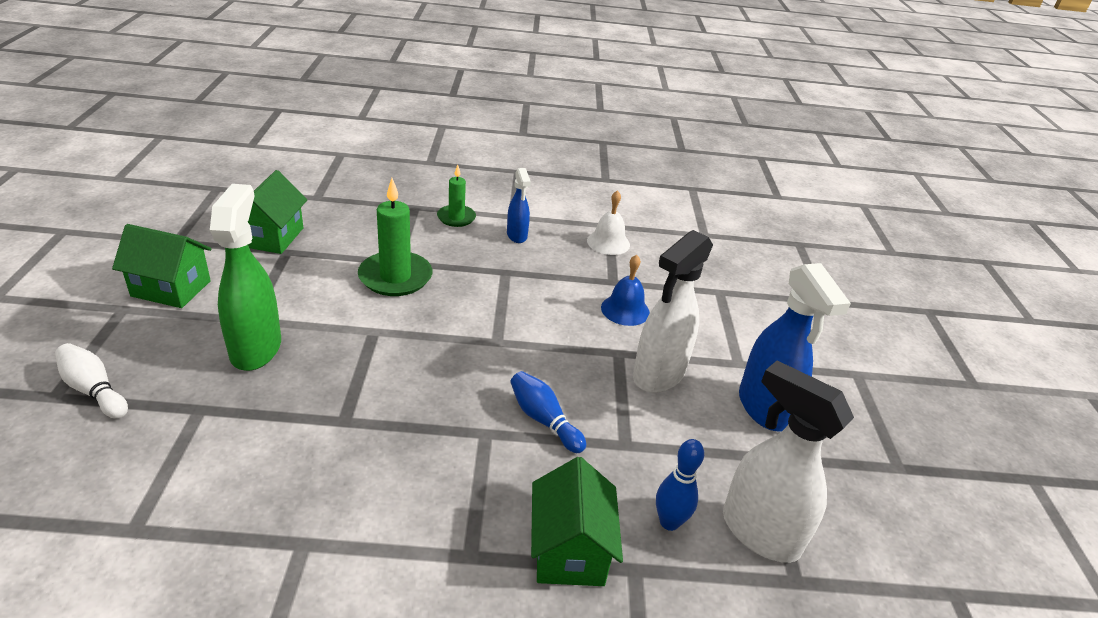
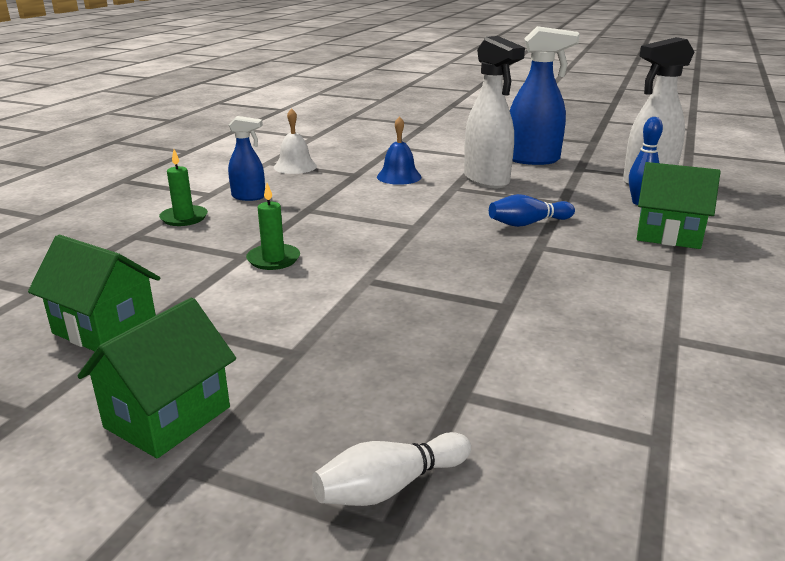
camera: 65 degrees left, 10 degrees down
green spray bottle [210,184,281,371] -> none
green candle [358,178,433,296] -> green candle [246,183,300,270], size x0.60

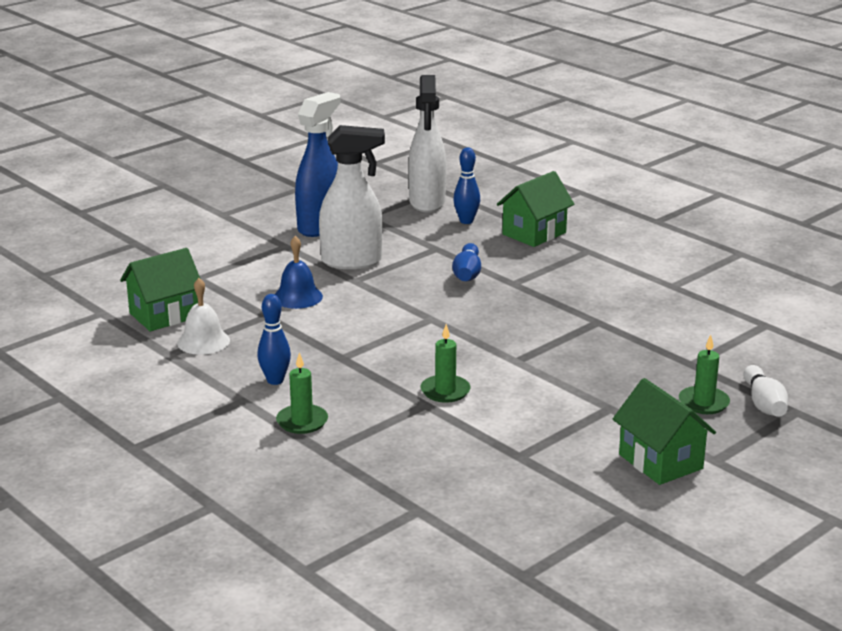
camera: 65 degrees left, 0 degrees up
green house [28,235,160,351] -> green house moved to [120,248,200,331]
blue spray bottle [228,116,265,201] -> blue bowling pin [257,294,291,385]
none -> green candle [679,335,730,414]

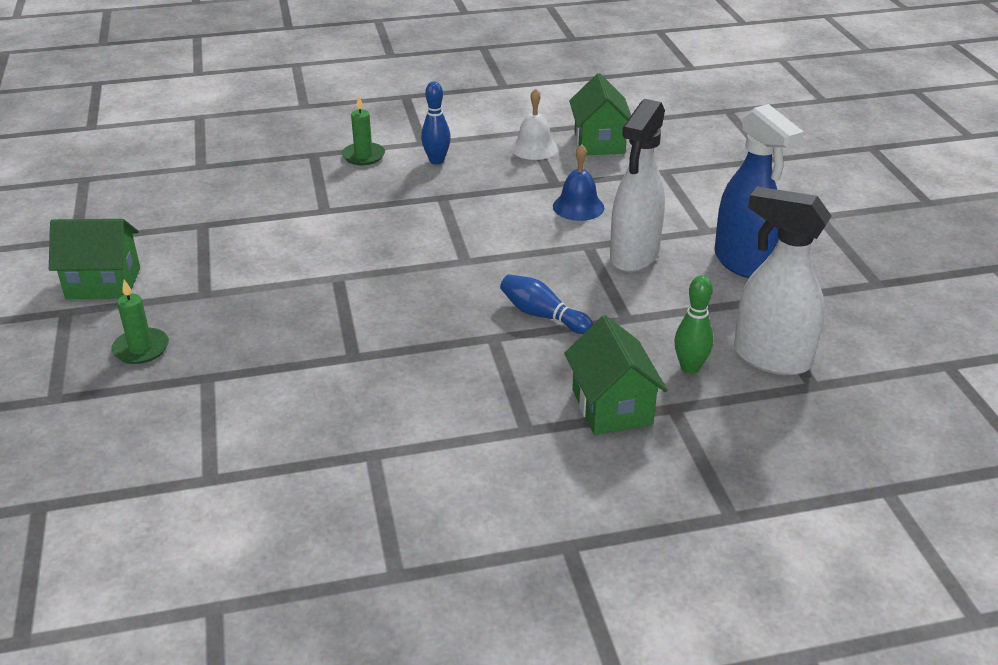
camera: 120 degrees right, 10 degrees up
green candle [421,324,471,403] -> none
blue bowling pin [453,147,480,224] -> green bowling pin [674,275,714,374]
white bowling pin [744,365,788,417] -> none

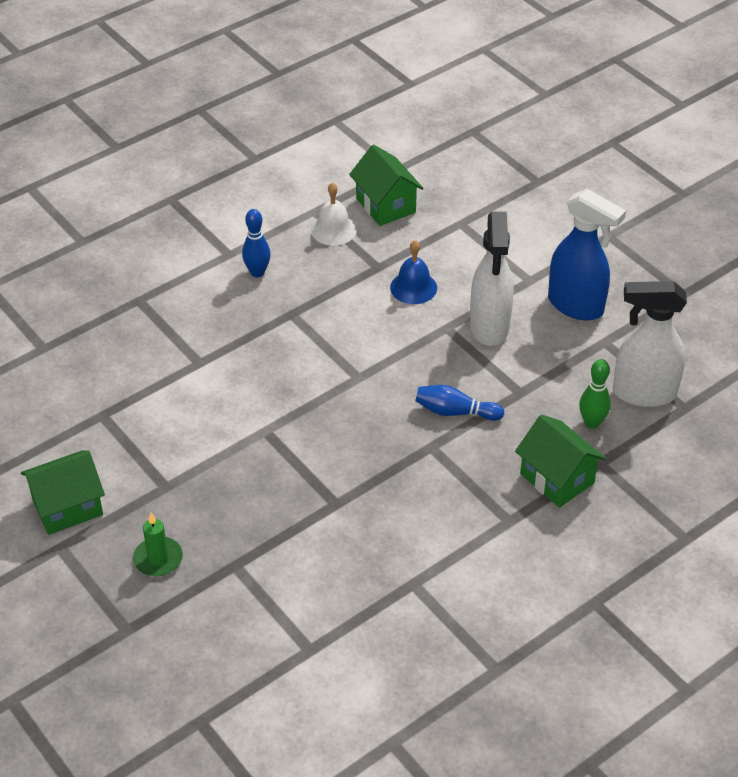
camera: 25 degrees left, 10 degrees up
green candle [342,96,385,165] -> none

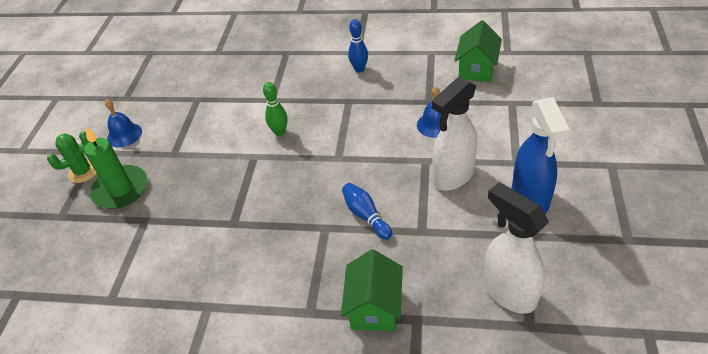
camera: 50 degrees right, 0 degrees up
green house [21,450,105,535] -> blue bell [105,99,142,147]
green candle [133,513,183,576] -> green candle [84,126,147,209], size x1.66
white bell [311,182,356,246] -> none
green bowling pin [579,359,611,429] -> green bowling pin moved to [263,82,288,136]
none -> green cactus [47,131,96,183]

